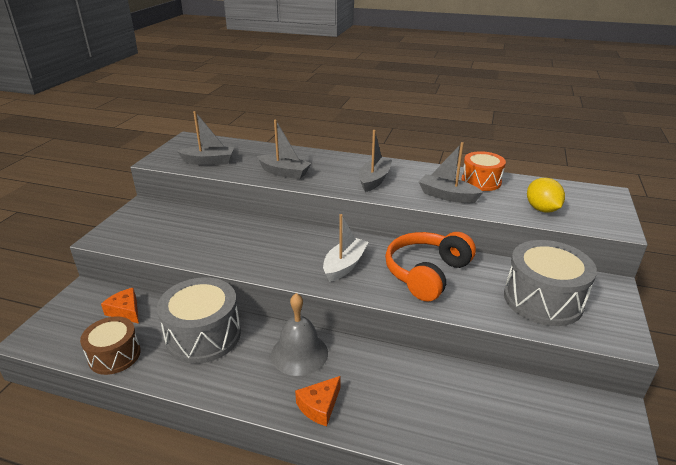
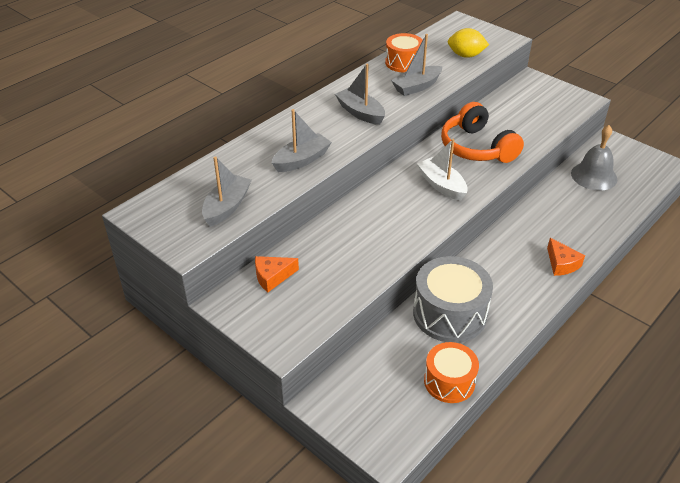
camera: 65 degrees left, 10 degrees up
brown drum [80,316,141,375] -> orange drum [424,342,479,403]
orange cheese [101,288,139,324] -> orange cheese moved to [255,256,299,292]
grey bell [271,293,328,376] -> grey bell moved to [571,125,617,191]
grey drum [504,240,597,326] -> none

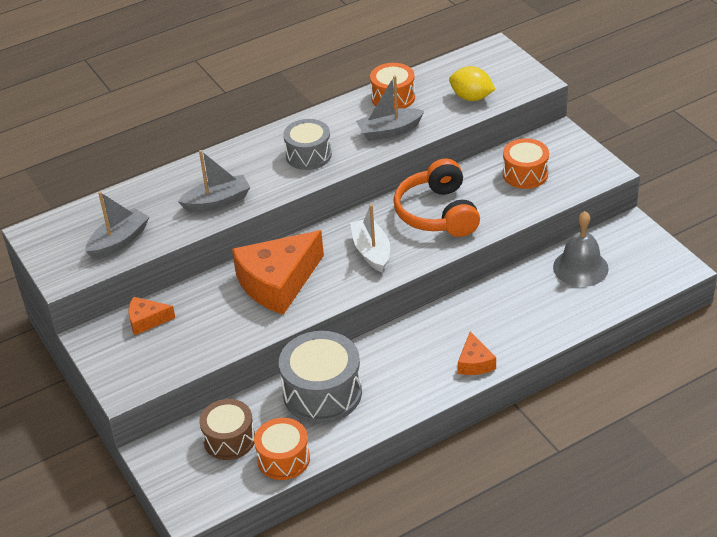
camera: 20 degrees right, 0 degrees up
grey boat [335,64,385,125] -> grey drum [283,119,332,170]
none -> brown drum [199,399,255,460]
none -> orange cheese [232,230,324,315]
none -> orange drum [503,138,549,189]

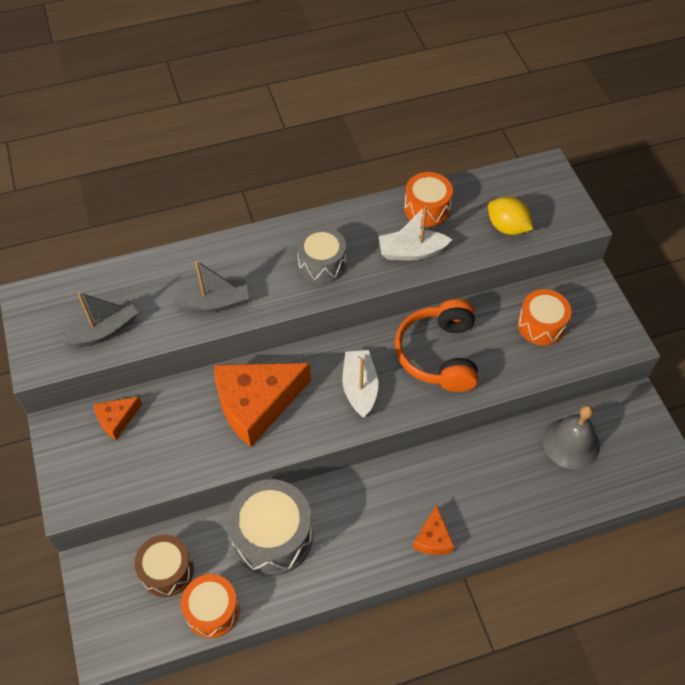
camera: 10 degrees right, 15 degrees up
orange cheese [128,297,175,335] -> orange cheese turned 45 degrees counterclockwise [93,396,142,440]
grey boat [356,75,424,141] -> white boat [379,206,452,260]

